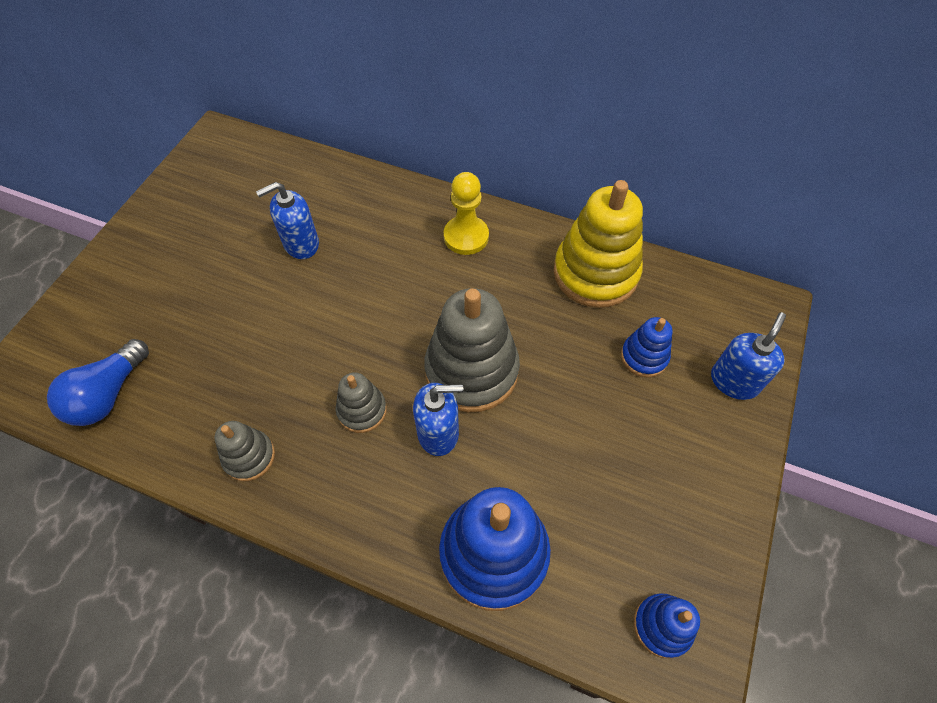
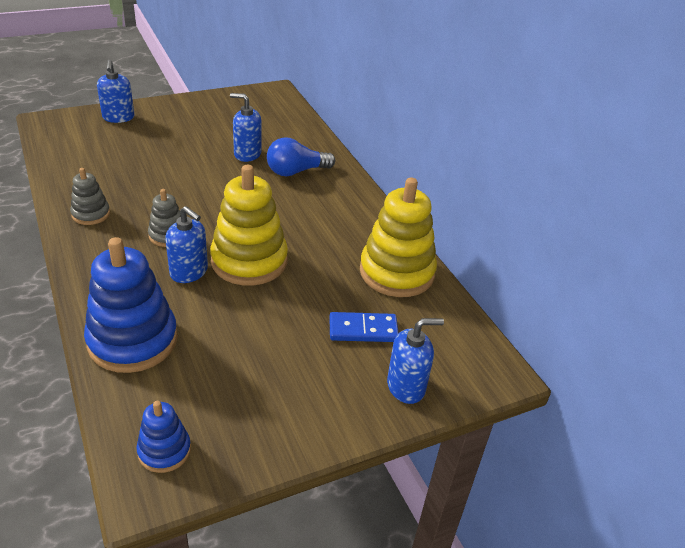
camera: 40 degrees right, 20 degrees down
blue light bulb [47,339,149,426] -> blue light bulb moved to [267,137,335,176]
grey stacking toy [424,288,520,412] -> yellow stacking toy [210,165,288,286]
yellow pawn [444,172,489,255] -> none
blue stacking toy [621,317,672,377] -> blue domino [329,312,399,342]
none -> blue soap dispenser [97,60,135,123]

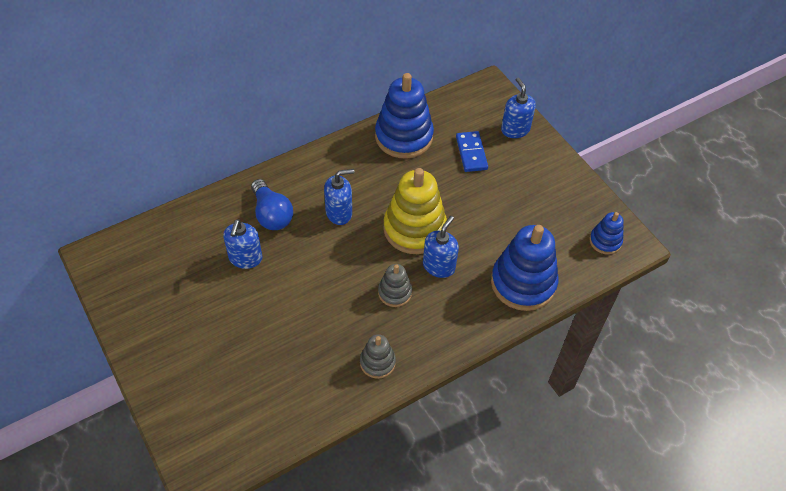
camera: 95 degrees left, 15 degrees up
blue soap dispenser [97,60,135,123] -> blue soap dispenser moved to [324,169,354,225]
yellow stacking toy [360,178,437,297] -> blue stacking toy [375,73,434,158]

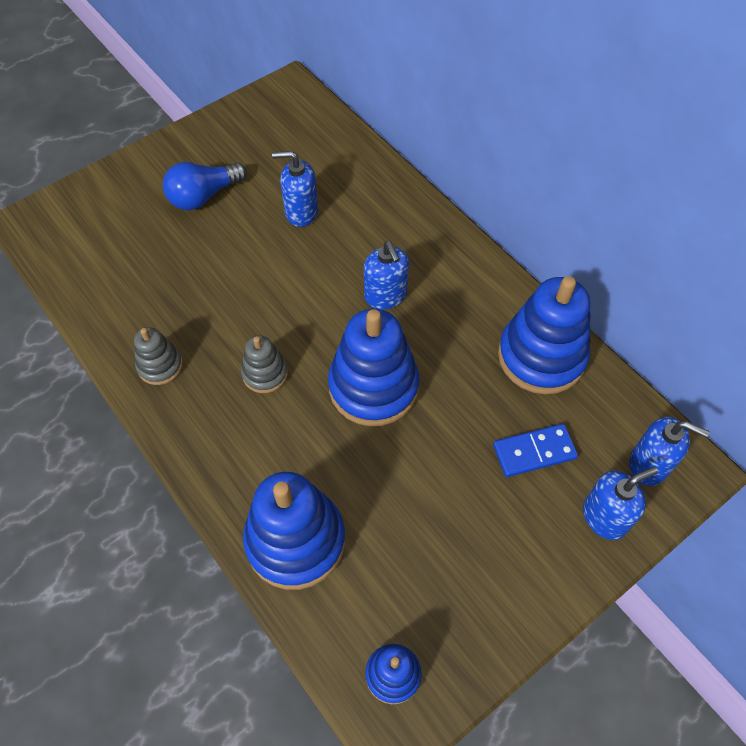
camera: 85 degrees right, 5 degrees up
blue light bulb [251,179,293,230] -> blue light bulb moved to [163,162,247,210]
yellow stacking toy [383,168,447,254] -> blue stacking toy [328,309,419,426]
blue soap dispenser [423,216,459,278] -> blue soap dispenser moved to [629,417,710,486]

